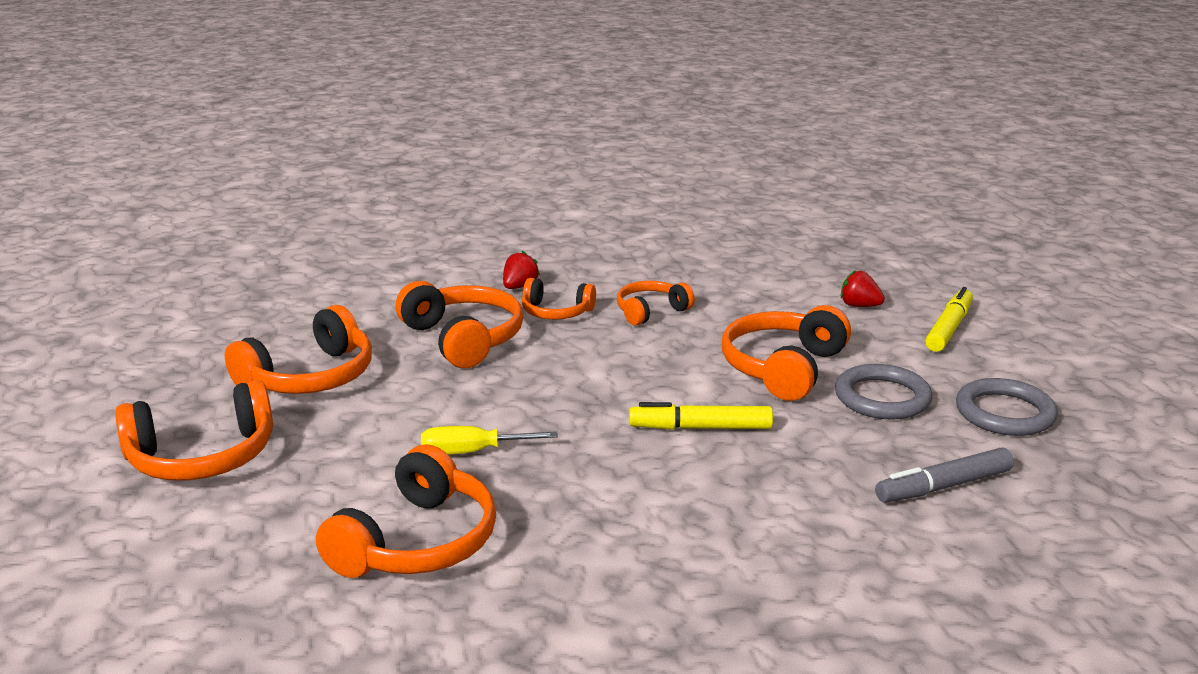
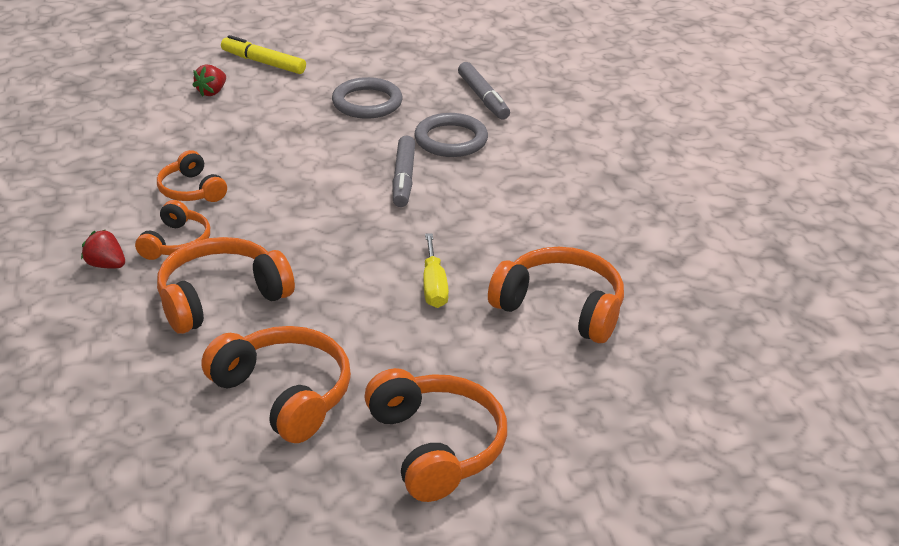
camera: 90 degrees left, 10 degrees up
yellow marker [629,402,773,430] -> grey marker [392,136,415,207]
orange headphones [722,305,851,401] -> none
grey ring [956,378,1058,436] -> grey ring moved to [414,113,488,157]

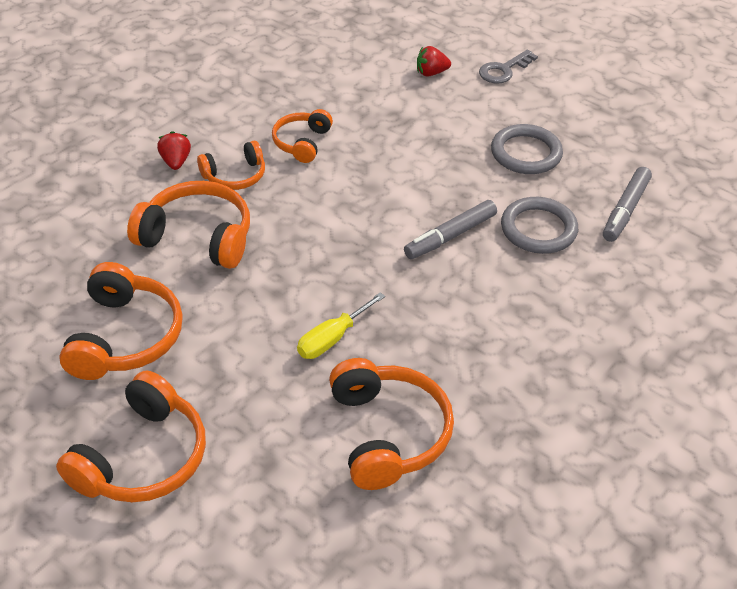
camera: 50 degrees right, 10 degrees up
yellow marker [221,35,306,74] -> grey key [479,50,538,84]

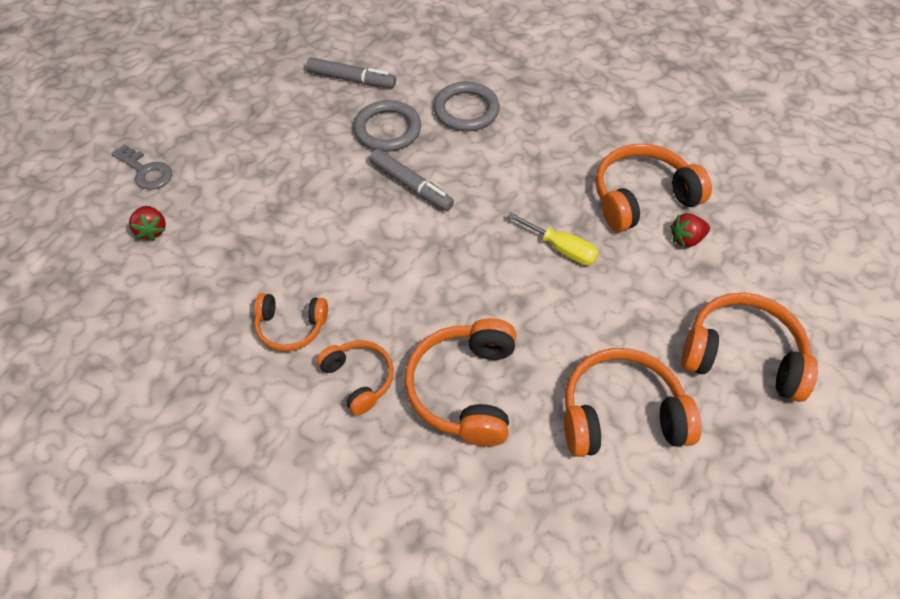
camera: 100 degrees left, 10 degrees up
red strawberry [157,131,191,170] -> red strawberry moved to [670,213,710,248]
grey ring [491,124,563,174] -> grey ring moved to [433,82,500,131]

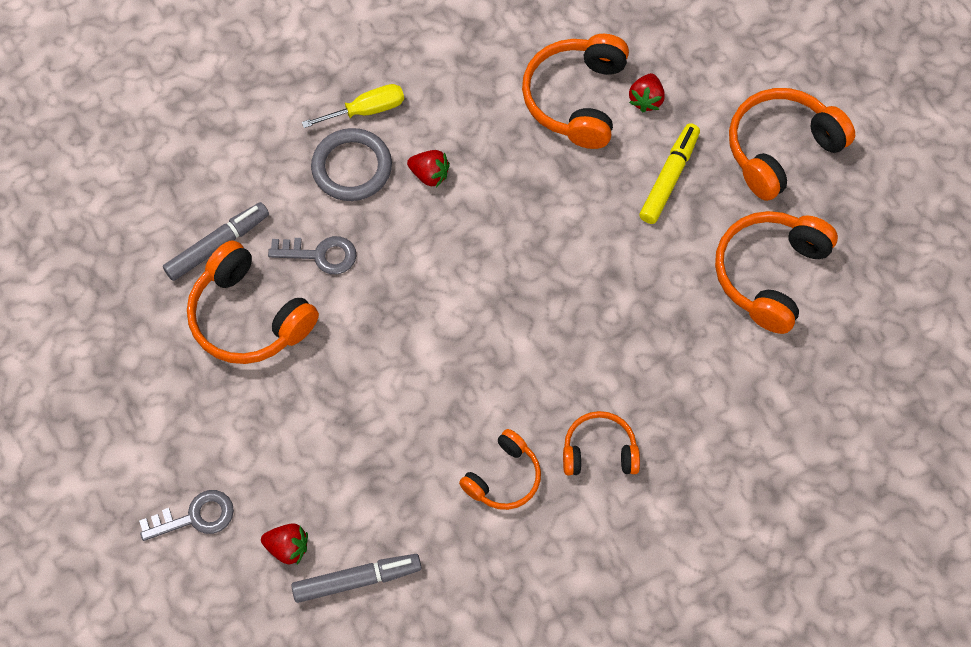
camera: 55 degrees left, 10 degrees up
grey ring [354,100,421,152] -> grey key [268,236,356,274]
grey marker [370,149,454,211] -> grey marker moved to [291,554,422,603]
orange headphones [405,318,516,446] -> orange headphones moved to [187,240,319,364]
yellow screwdriver [507,212,599,265] -> yellow screwdriver moved to [302,84,404,128]
none -> red strawberry [407,150,450,187]
none -> yellow marker [639,123,700,224]

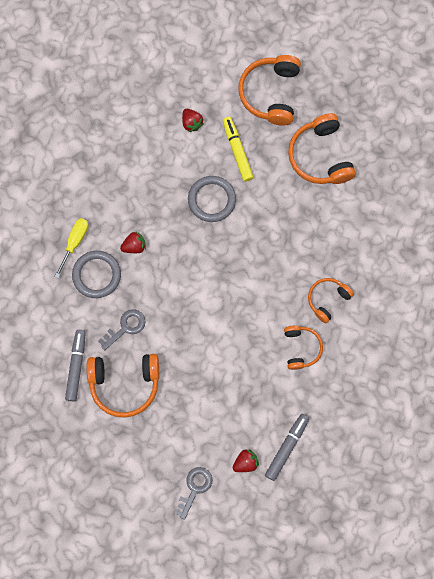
camera: 45 degrees left, 10 degrees up
orange headphones [522,34,629,149] -> none
none -> grey ring [188,176,236,222]

